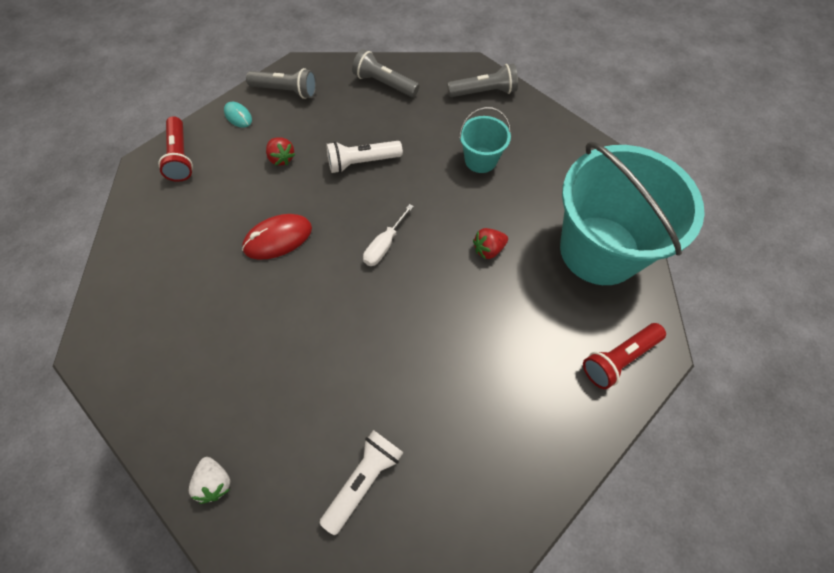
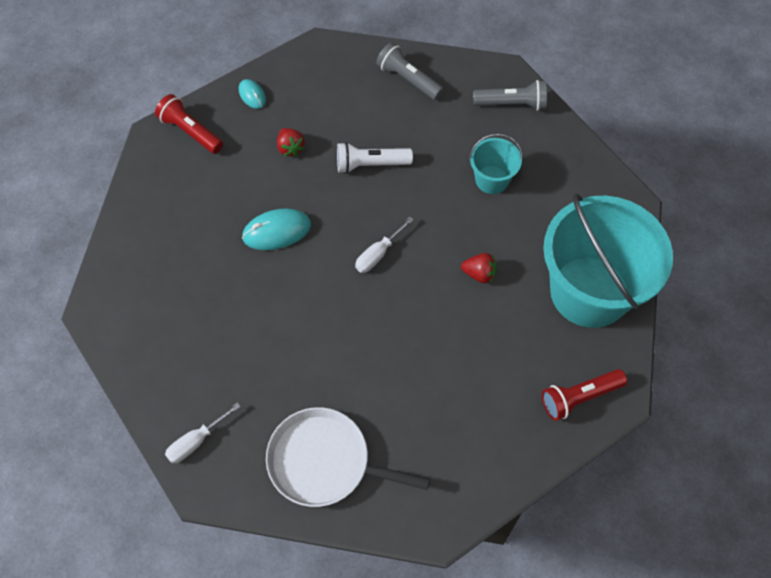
camera: 10 degrees right, 0 degrees up
red flashlight [158,116,193,182] -> red flashlight turned 135 degrees clockwise [155,94,223,154]
white strawberry [189,457,230,504] -> white screwdriver [165,402,241,463]
red mouse [242,214,312,260] -> turquoise mouse [242,208,311,250]
grey flashlight [246,68,317,99] -> none
white flashlight [320,430,404,535] -> white pan [266,407,430,507]
red strawberry [473,228,508,260] -> red strawberry turned 150 degrees counterclockwise [461,253,497,283]

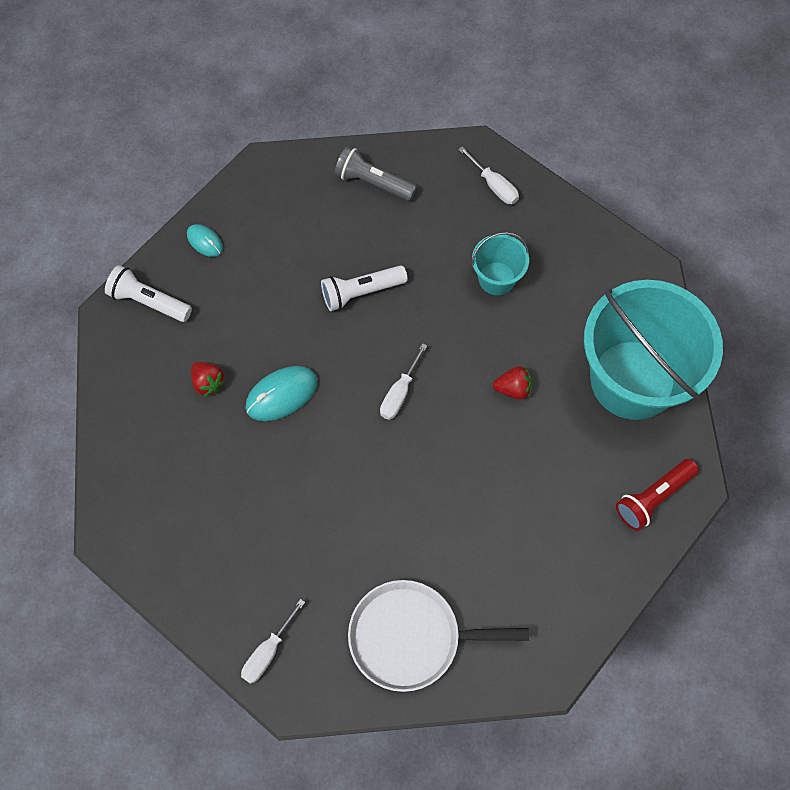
camera: 15 degrees left, 5 degrees up
red flashlight [155,94,223,154] -> white flashlight [105,265,192,322]
red strawberry [277,128,305,157] -> red strawberry moved to [191,362,226,397]
grey flashlight [473,80,547,111] -> white screwdriver [458,146,519,204]

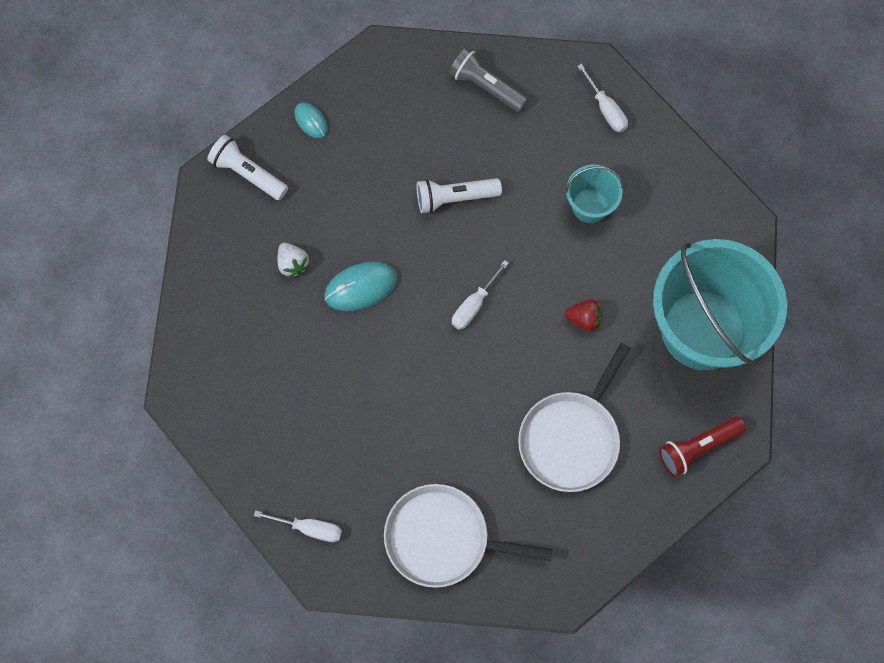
camera: 10 degrees right, 5 degrees up
red strawberry [191,362,226,397] -> white strawberry [277,243,309,278]
white screwdriver [241,599,305,684] -> white screwdriver turned 120 degrees counterclockwise [254,510,342,542]
none -> white pan [518,343,631,492]

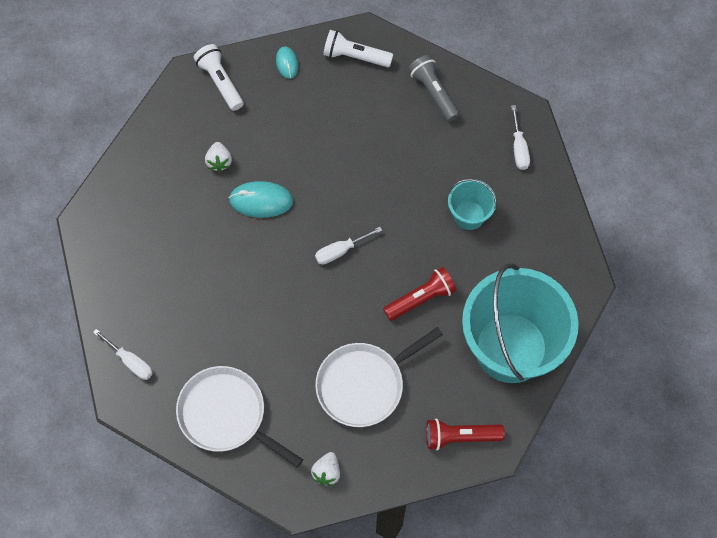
camera: 25 degrees right, 5 degrees down
white flashlight [417,178,502,214] -> white flashlight moved to [323,30,393,67]
red strawberry [565,299,603,332] -> red flashlight [383,267,456,321]
none -> white strawberry [311,452,340,486]

